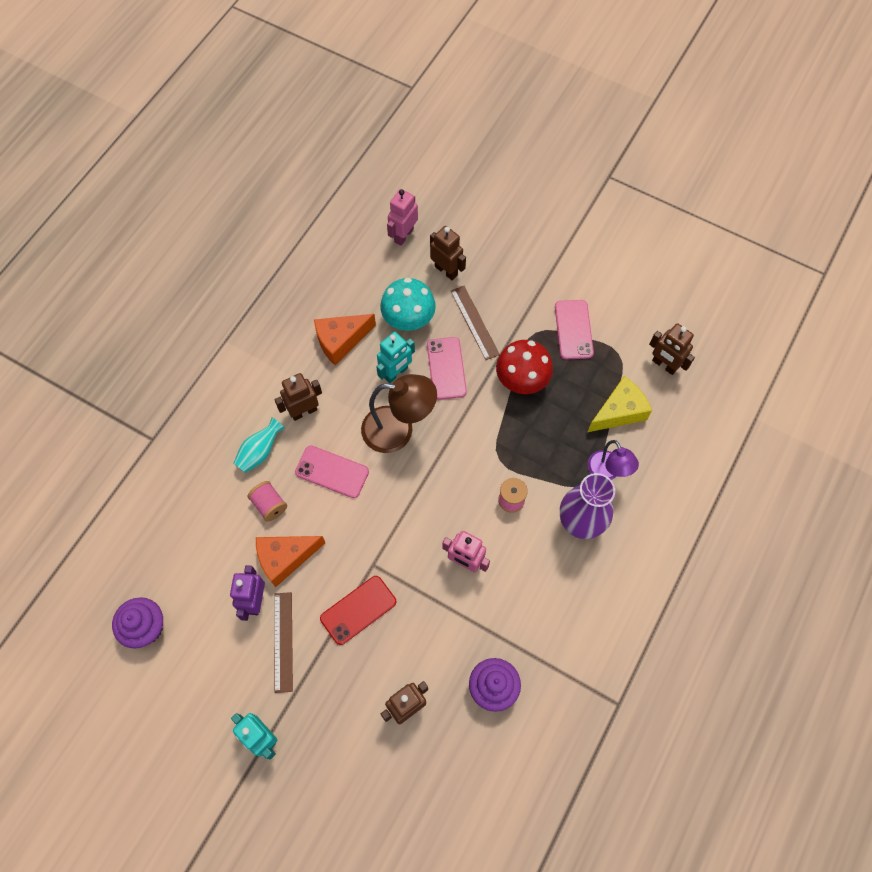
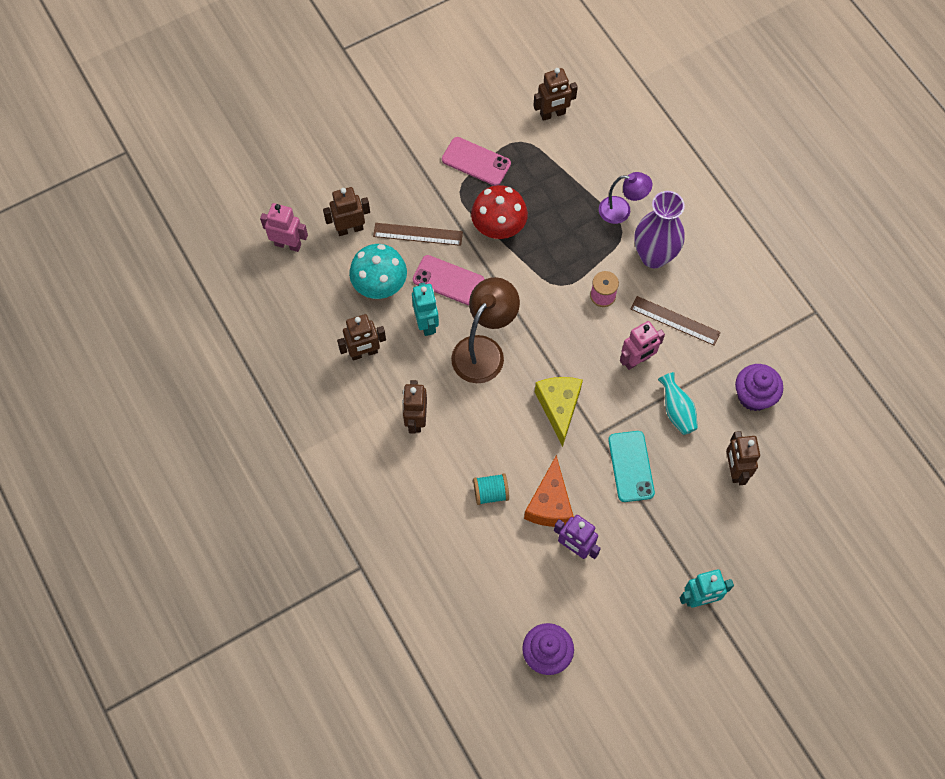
camera: 60 degrees left, 0 degrees up
turquoise vase [234,417,285,473] -> turquoise vase moved to [658,372,698,435]
pink spool [248,481,287,522] -> turquoise spool [473,473,509,505]
brown ruler [274,592,293,693] -> brown ruler moved to [631,296,721,346]
pink phone [295,446,369,498] -> none
orange cheese [314,314,376,365] -> brown robot [337,314,386,361]
red phone [320,576,396,645] -> turquoise phone [608,431,655,502]
pink robot [387,189,418,246] -> pink robot turned 135 degrees clockwise [260,203,308,252]
yellow cheese [588,376,652,432] -> yellow cheese moved to [535,377,583,447]

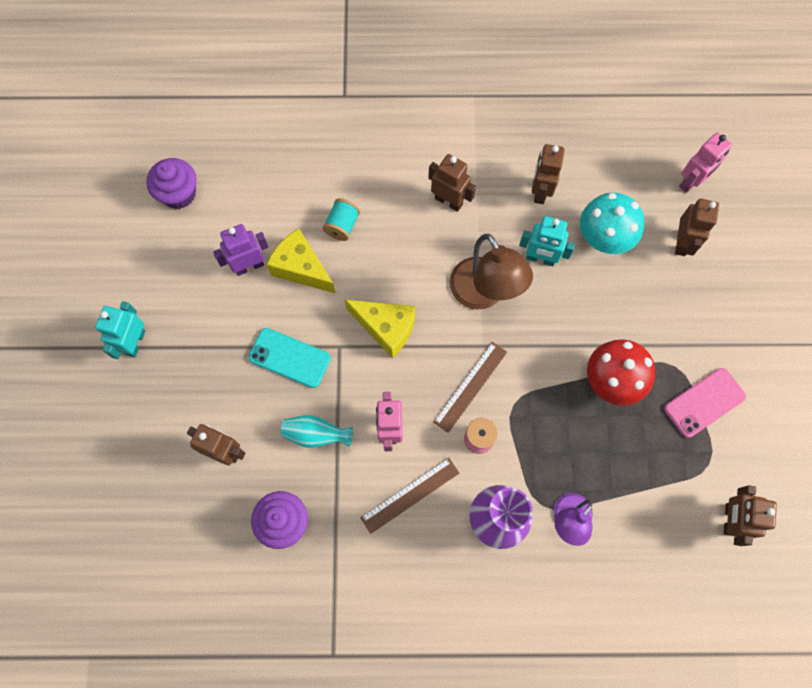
camera: 120 degrees right, 5 degrees up
brown ruler [373,223,463,246] -> brown ruler moved to [433,342,507,433]
pink phone [413,255,485,305] -> none
orange cheese [524,455,574,527] -> yellow cheese [267,228,335,293]

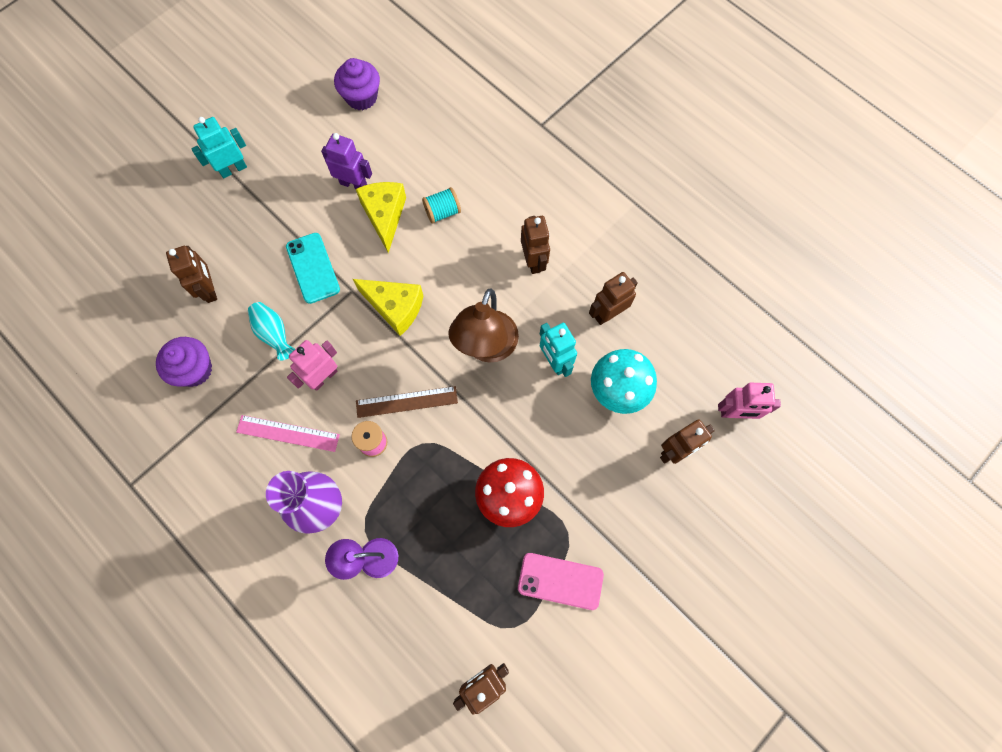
camera: 45 degrees right, 0 degrees up
yellow cheese [345,300,416,358] -> yellow cheese turned 45 degrees counterclockwise [353,279,423,336]
brown ruler [360,458,459,534] -> pink ruler [236,415,340,452]

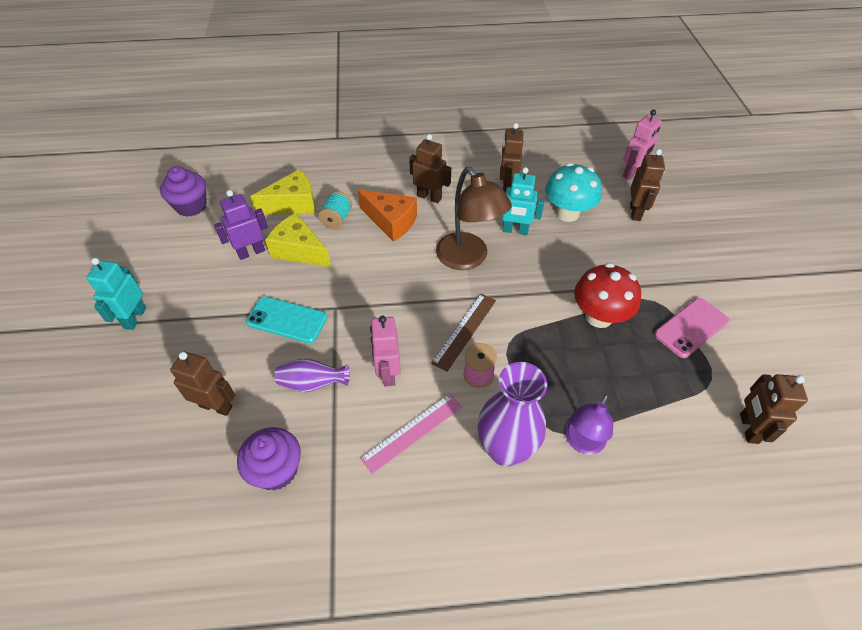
camera: 50 degrees left, 20 degrees down
turquoise vase [248,302,295,361] -> purple vase [274,358,350,392]
yellow cheese [353,279,423,336] -> yellow cheese moved to [250,169,316,215]
none -> orange cheese [358,190,417,242]

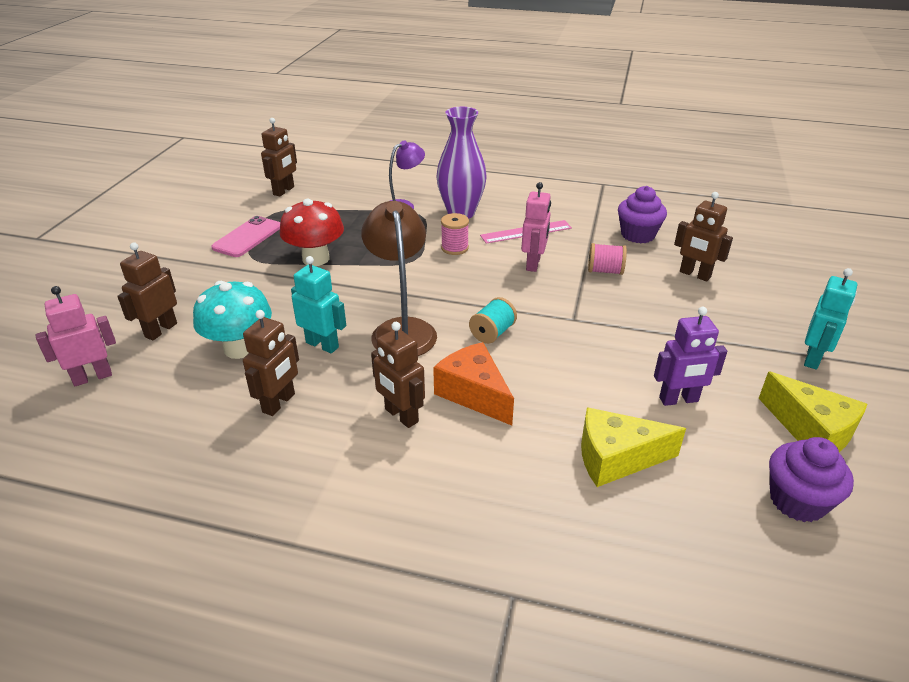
camera: 160 degrees left, 15 degrees down
turquoise phone [246,296,327,343] -> none
yellow cheese [265,213,331,267] -> yellow cheese moved to [758,372,867,452]
purple vase [274,358,350,392] -> pink spool [588,243,627,275]
turquoise spool [318,191,352,229] -> turquoise spool moved to [469,297,517,344]
brown ruler [431,294,496,372] -> none
pink phone [654,298,729,358] -> pink phone turned 45 degrees counterclockwise [211,216,280,257]

